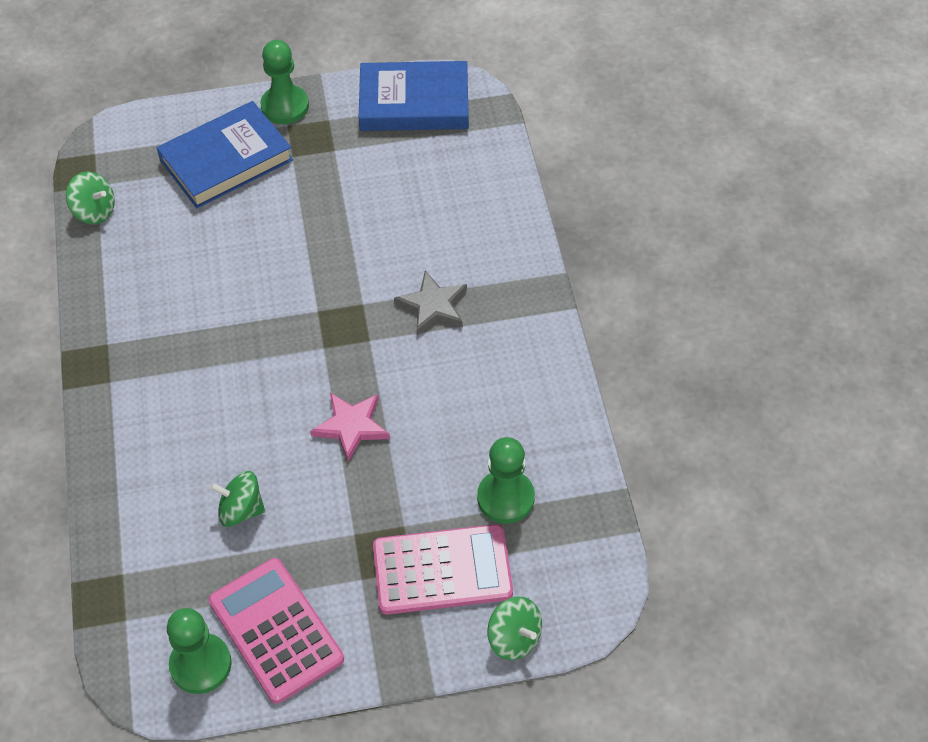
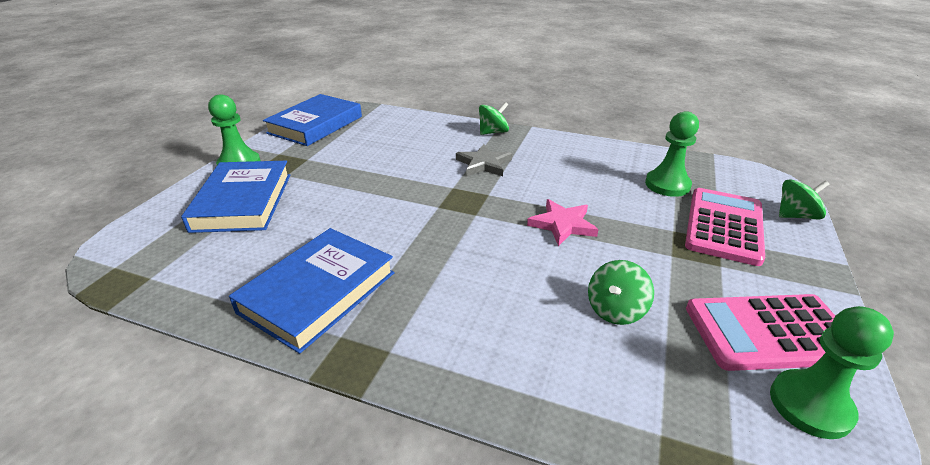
camera: 60 degrees left, 20 degrees down
green spinning top [66,172,115,224] -> green spinning top moved to [479,102,509,135]
none -> blue book [229,228,395,354]

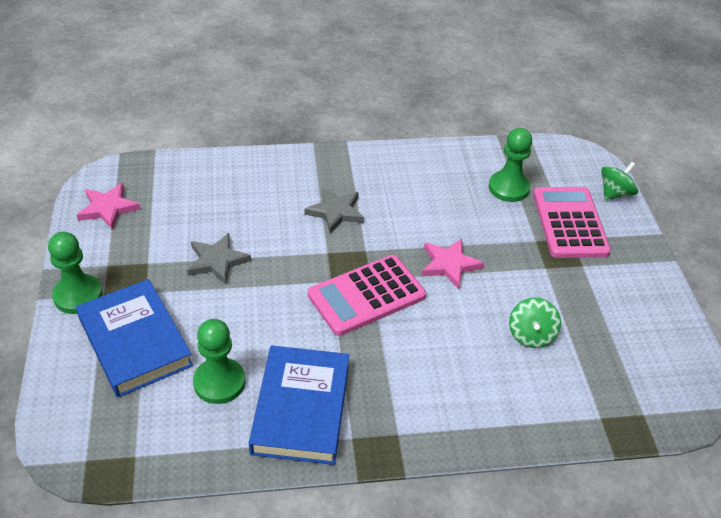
camera: 30 degrees left, 10 degrees up
blue book [263,94,362,146] -> pink star [77,183,141,230]
green spinning top [479,102,509,135] -> none
pink calculator [686,294,835,371] -> pink calculator moved to [308,255,426,336]
green pawn [770,306,894,439] -> green pawn moved to [193,319,245,404]
none -> grey star [187,233,251,284]

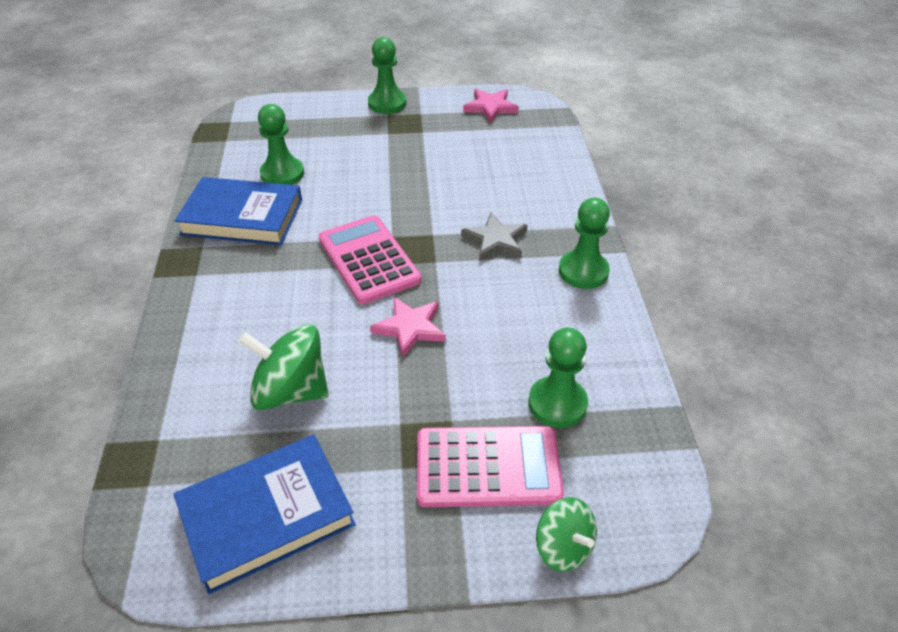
camera: 95 degrees right, 0 degrees up
blue book [76,279,193,398] -> blue book moved to [173,434,356,594]
grey star [187,233,251,284] -> none
green spinning top [509,298,561,348] -> green spinning top [239,324,329,410], size x1.61
none -> green pawn [559,198,610,289]

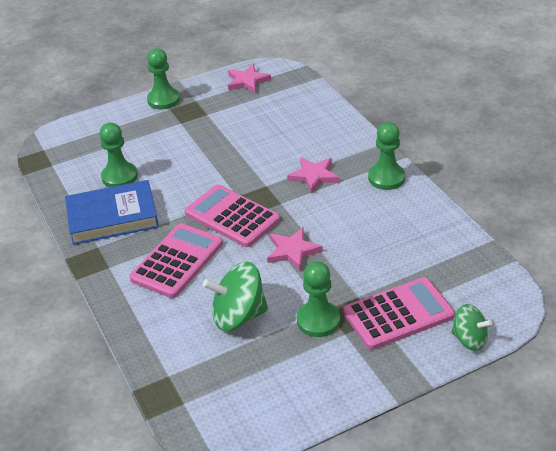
camera: 20 degrees left, 5 degrees down
blue book [173,434,356,594] -> none
grey star [461,212,527,261] -> pink star [287,157,339,194]
green pawn [528,328,588,428] -> green pawn moved to [297,261,340,337]
none -> pink calculator [129,223,223,298]

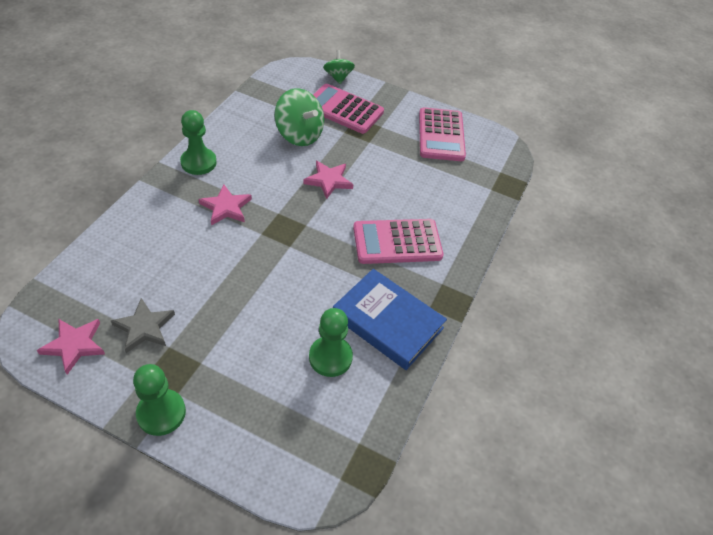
camera: 135 degrees left, 10 degrees up
pink calculator [185,185,280,247] -> pink calculator moved to [419,107,466,161]
green spinning top [203,262,268,331] -> green spinning top moved to [275,88,324,146]
green pawn [297,261,340,337] -> none
none -> grey star [111,298,175,353]

